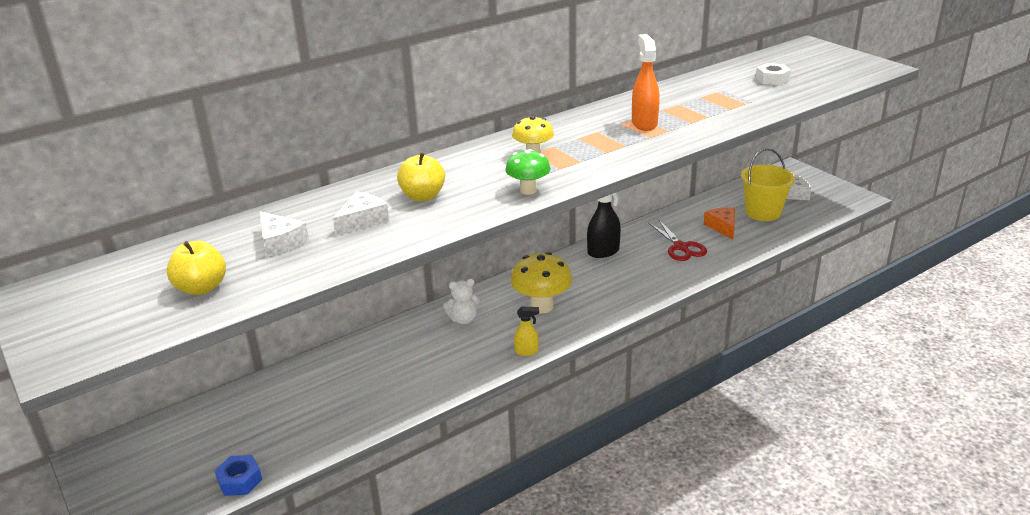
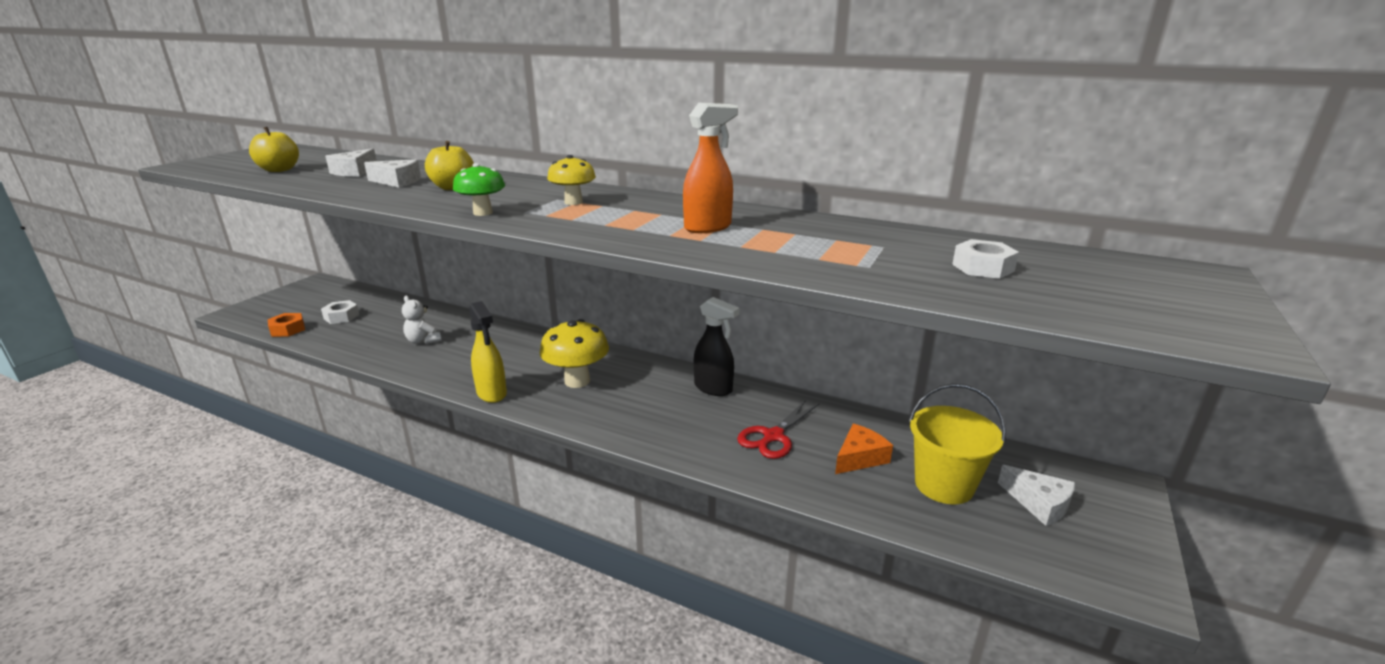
camera: 60 degrees right, 5 degrees down
blue nut [214,455,262,496] -> orange nut [268,313,305,337]
white teddy bear [443,279,480,324] -> white teddy bear moved to [402,296,442,344]
yellow spray bottle [514,307,539,356] -> yellow spray bottle [469,301,507,403], size x1.72
none -> white nut [321,300,359,324]

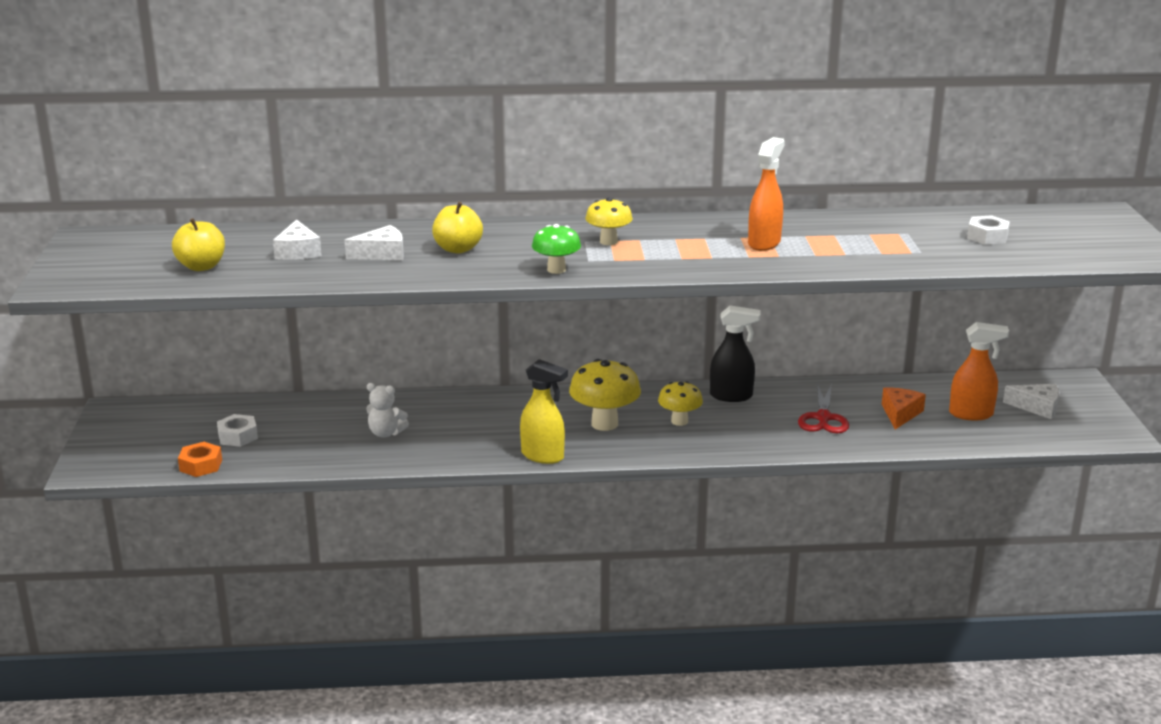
camera: 30 degrees left, 0 degrees up
yellow bucket [909,384,1006,504] -> orange spray bottle [949,322,1009,420]
none -> yellow mushroom [658,381,703,426]

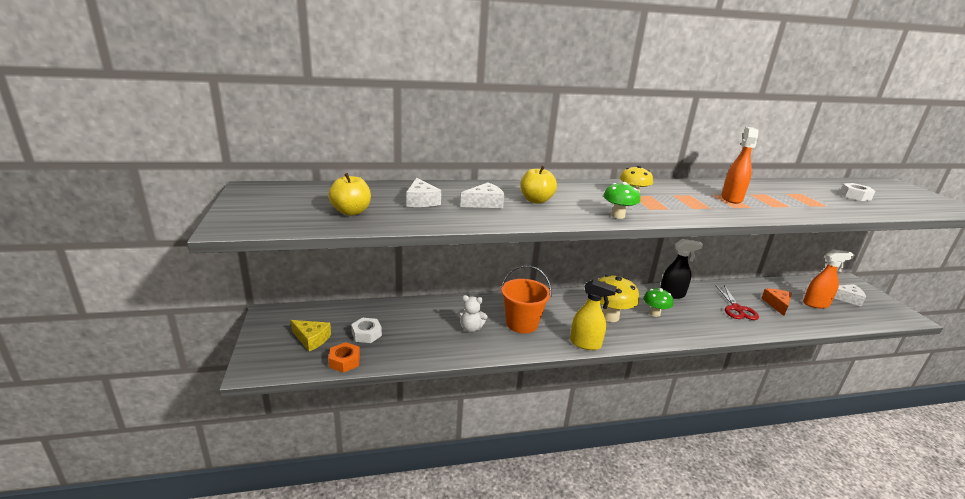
camera: 10 degrees left, 0 degrees up
yellow mushroom [658,381,703,426] -> green mushroom [643,288,673,317]
none -> yellow cheese [291,320,331,351]
none -> orange bucket [501,265,552,333]

